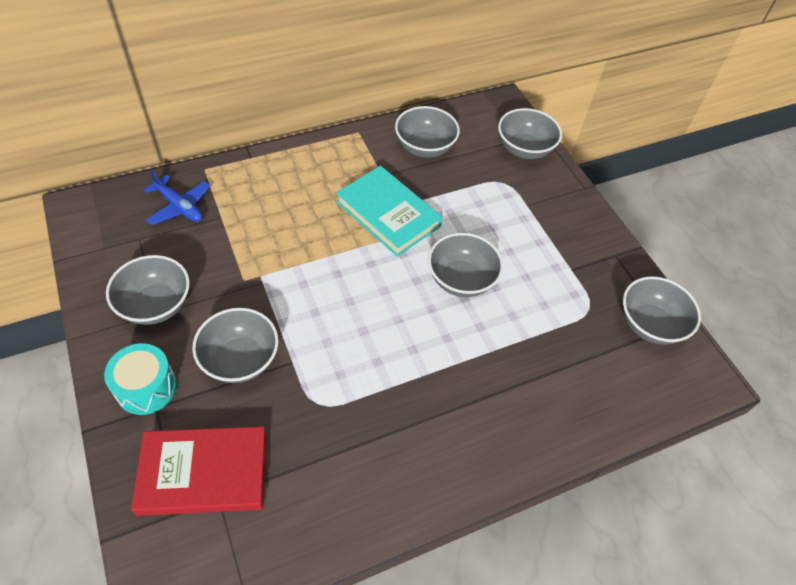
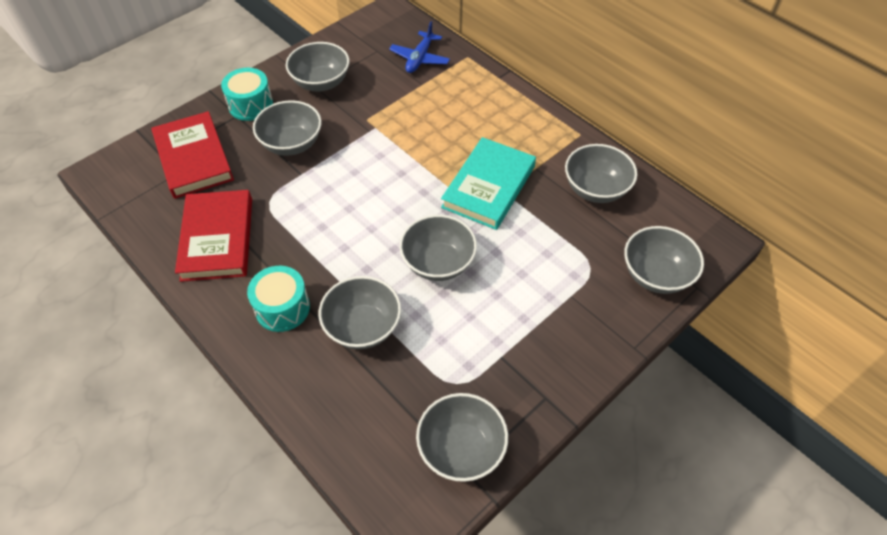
camera: 75 degrees right, 0 degrees up
none -> red book [175,190,252,282]
none -> turquoise drum [247,266,310,332]
none -> grey bowl [319,276,401,349]

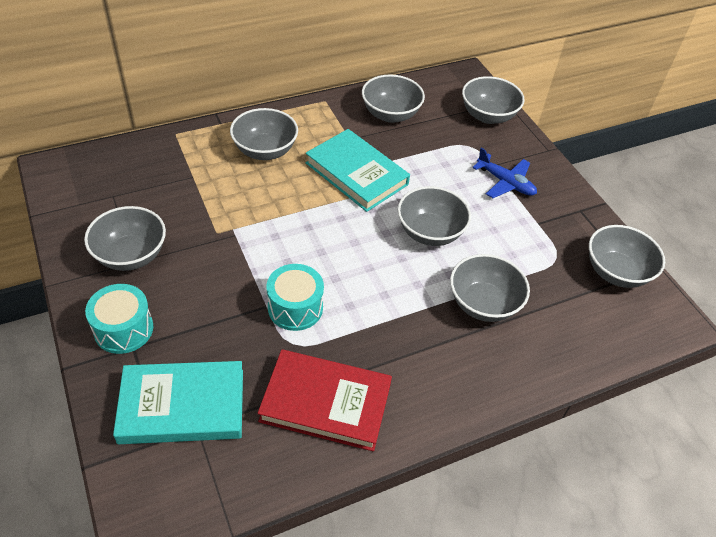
camera: 75 degrees left, 5 degrees down
red book [151,111,234,199] -> turquoise book [113,361,243,444]
turquoise drum [247,266,310,332] -> turquoise drum moved to [267,264,324,331]
grey bowl [253,100,321,156] -> grey bowl moved to [230,108,298,160]
blue plane [389,21,450,73] -> blue plane moved to [472,148,537,198]

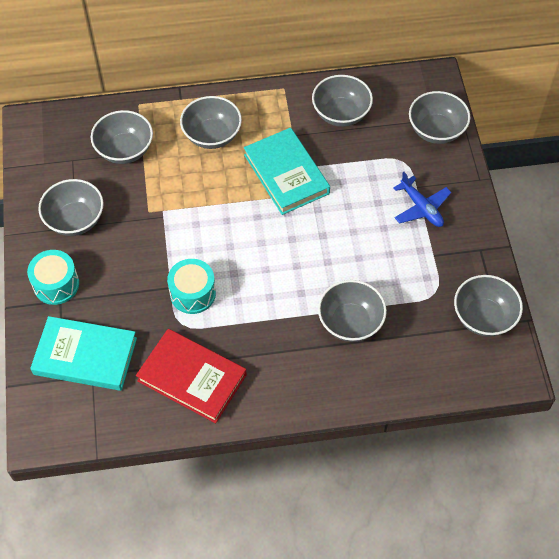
camera: 20 degrees right, 10 degrees up
grey bowl [398,186,471,246] -> grey bowl moved to [91,110,153,164]

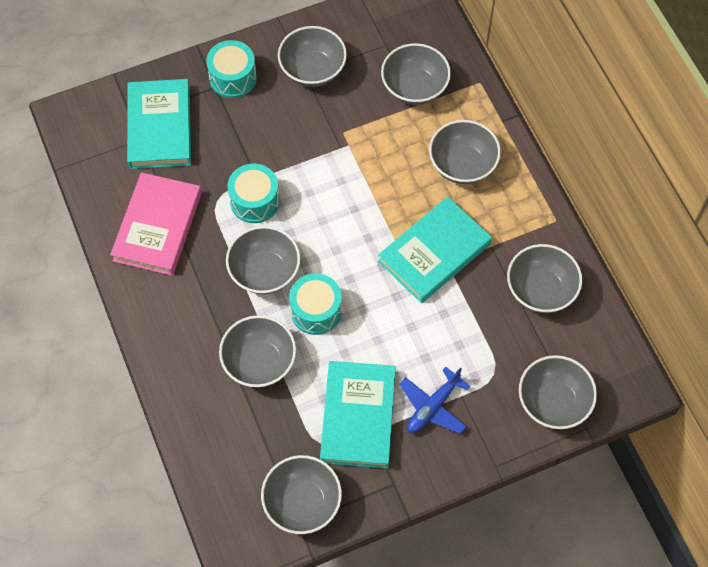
camera: 75 degrees right, 5 degrees up
red book [136,329,247,423] -> pink book [110,172,202,276]
none -> grey bowl [226,226,300,294]
none -> turquoise drum [289,273,342,335]
none -> turquoise book [320,361,396,468]

